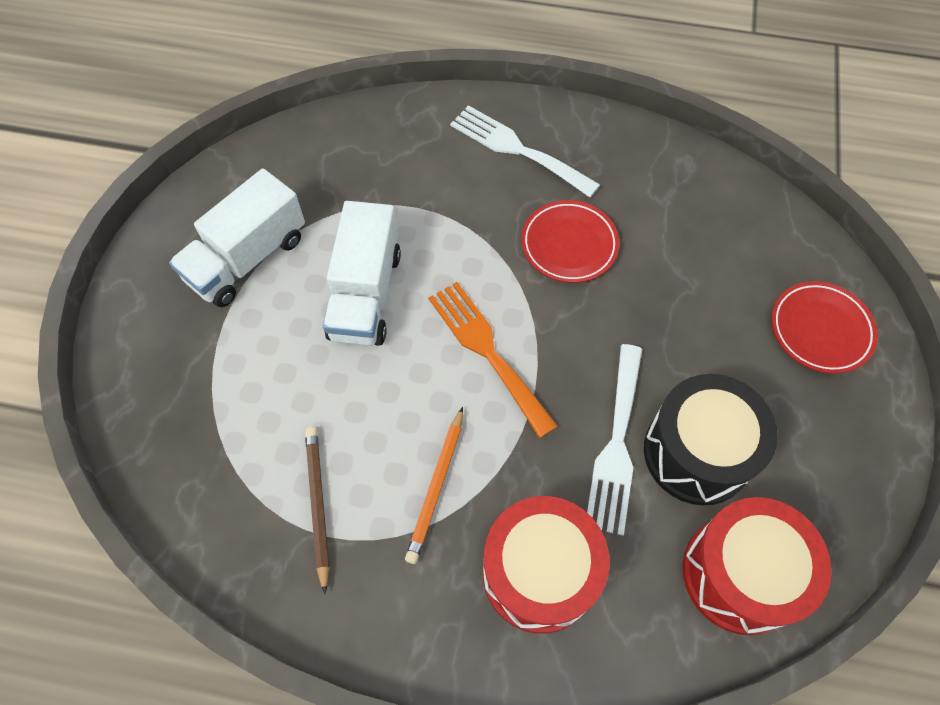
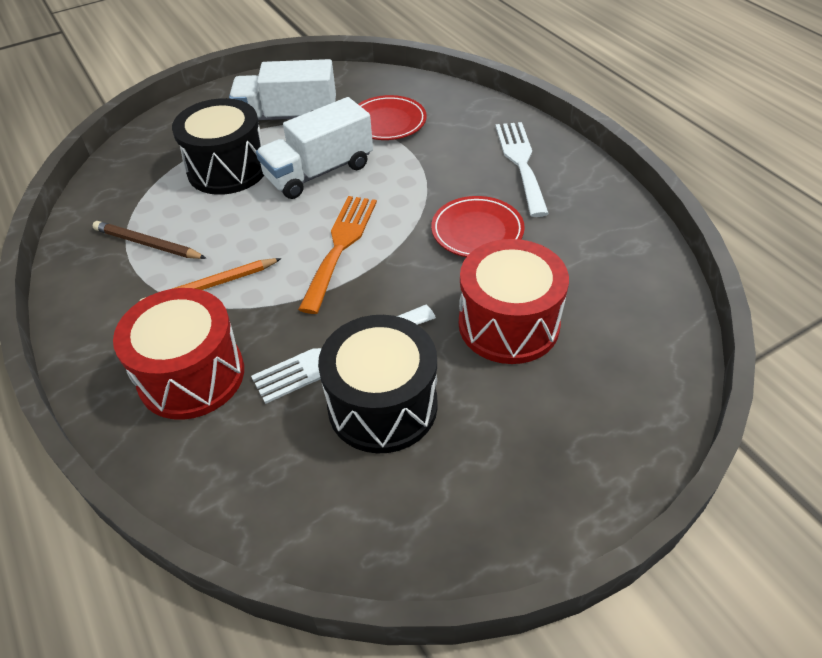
camera: 50 degrees right, 15 degrees down
brown pencil [305,427,329,594] -> brown pencil turned 105 degrees counterclockwise [93,221,206,259]
red drum [683,497,832,635] -> red drum moved to [459,239,569,364]
red plate [771,281,878,374] -> red plate moved to [358,95,427,140]
none -> black drum [172,98,264,195]

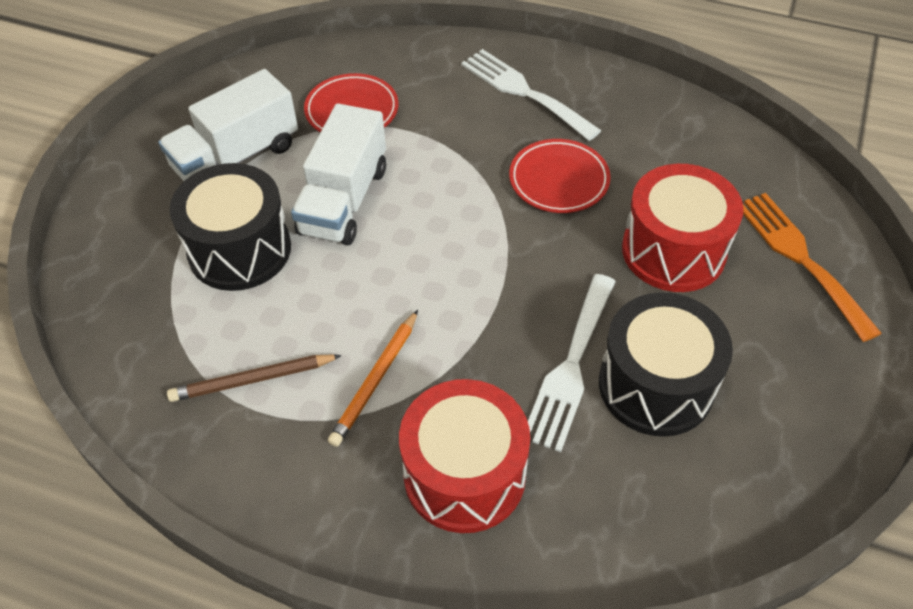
camera: 40 degrees left, 5 degrees up
orange fork [298,196,377,314] -> orange fork moved to [743,193,882,342]

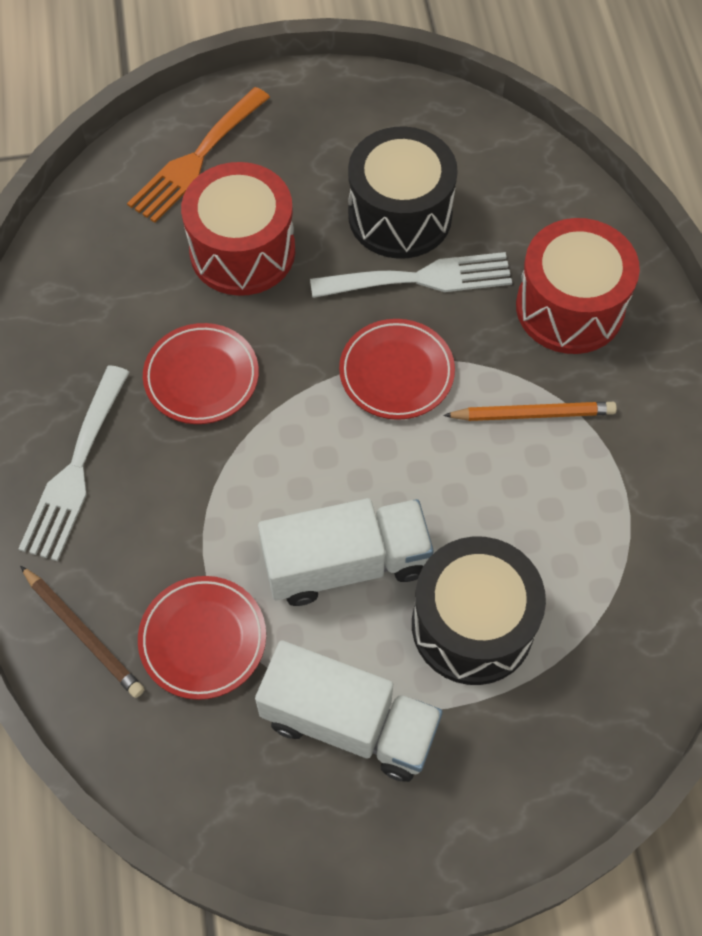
camera: 120 degrees left, 10 degrees up
brown pencil [167,354,342,402] -> brown pencil moved to [20,566,144,698]
none -> red plate [339,319,455,420]

